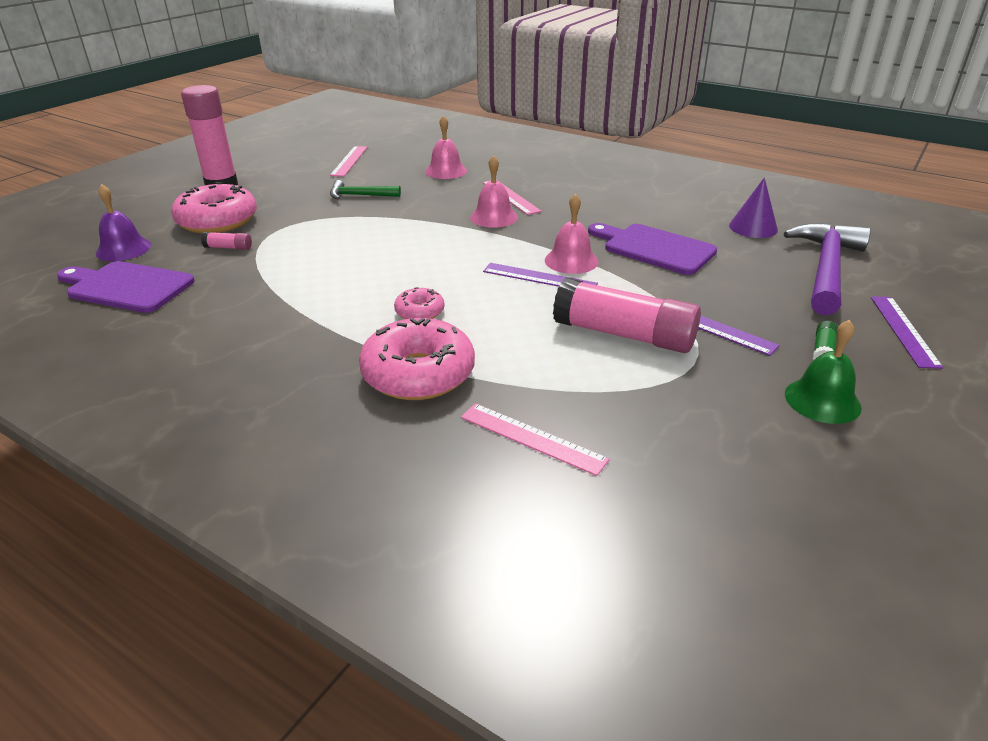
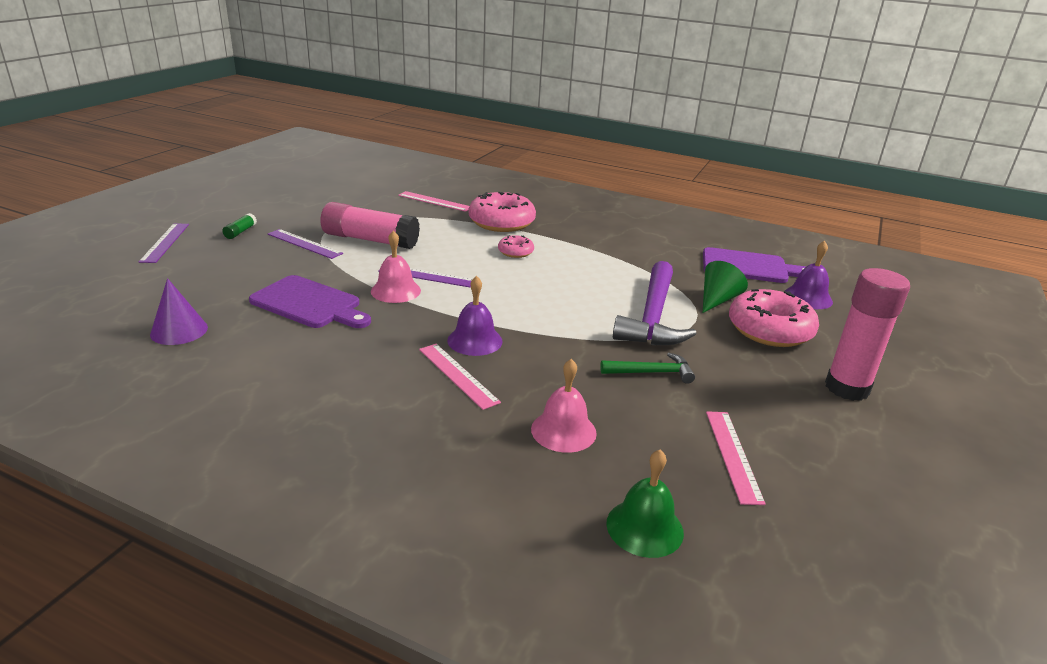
camera: 170 degrees right, 5 degrees down
pink glue stick [201,232,252,250] -> green cone [703,261,748,313]
pink bell [470,155,518,228] -> purple bell [447,276,503,356]
purple hammer [784,223,871,315] -> purple hammer moved to [613,261,696,345]
green bell [785,320,862,424] -> green bell moved to [606,450,684,558]

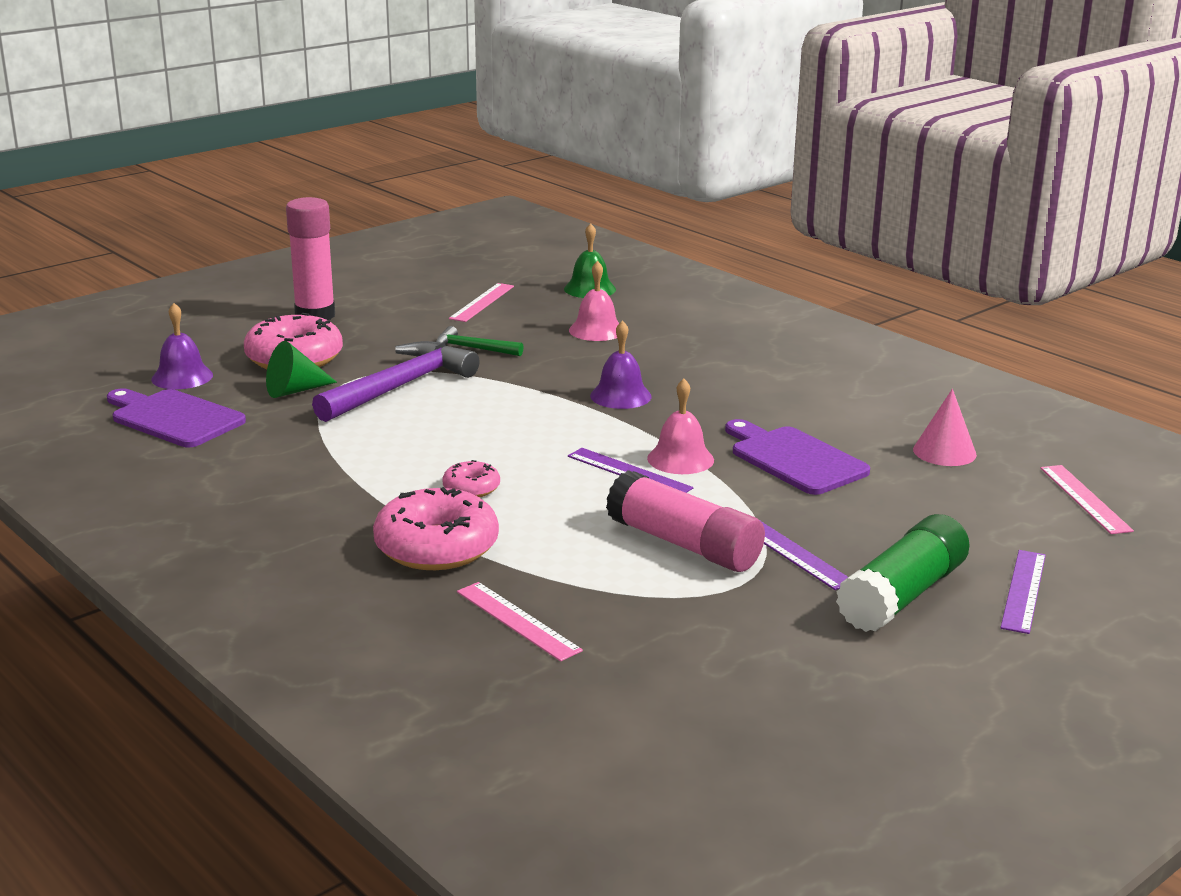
camera: 155 degrees left, 5 degrees down
purple cone [150,278,208,345] -> pink cone [913,389,977,466]
green glue stick [222,213,257,239] -> green glue stick [836,514,969,632], size x2.42
pink ruler [419,344,501,410] -> pink ruler moved to [1040,465,1134,534]

